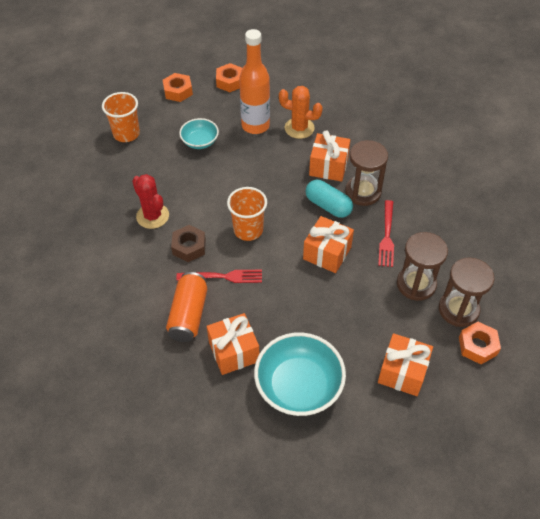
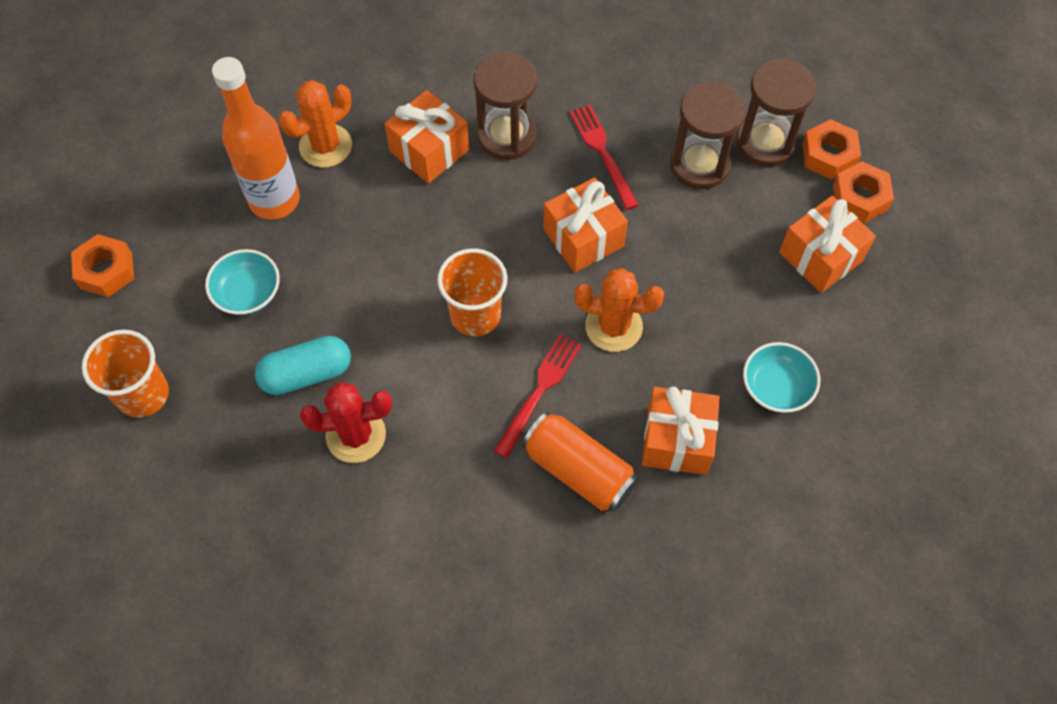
camera: 60 degrees left, 10 degrees up
brown nut [171,225,206,262] -> none
orange nut [216,63,243,92] -> orange nut moved to [833,161,894,223]
turquoise bowl [254,332,346,416] -> turquoise bowl [743,342,820,413], size x0.56
turquoise capsule [306,180,353,218] -> turquoise capsule moved to [255,336,351,395]
red fork [378,200,394,267] -> red fork turned 150 degrees counterclockwise [570,104,638,210]
none -> orange cactus [574,268,664,352]

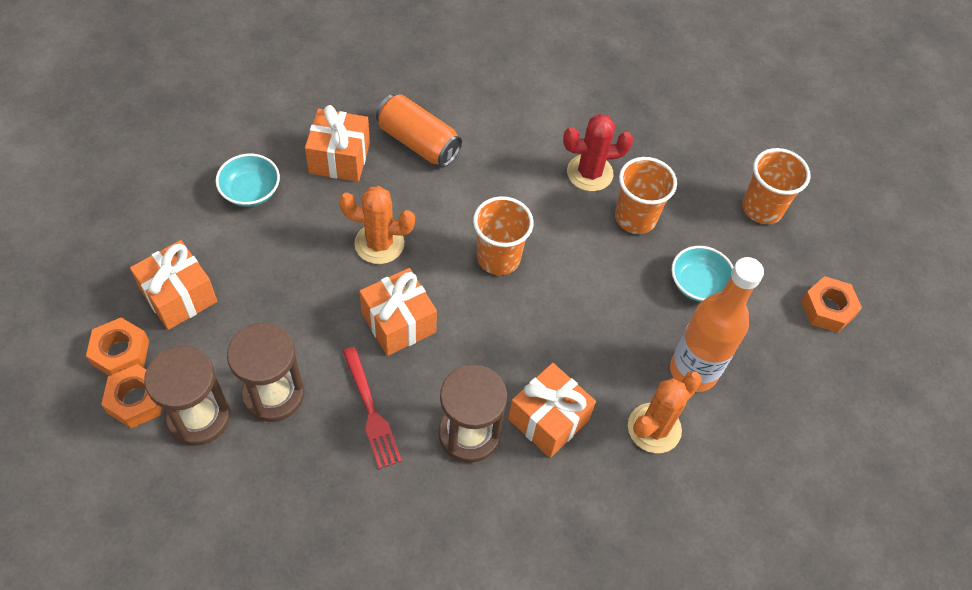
camera: 175 degrees right, 5 degrees down
turquoise capsule [255,336,351,395] -> orange cup [615,157,677,234]
red fork [494,334,582,458] -> none

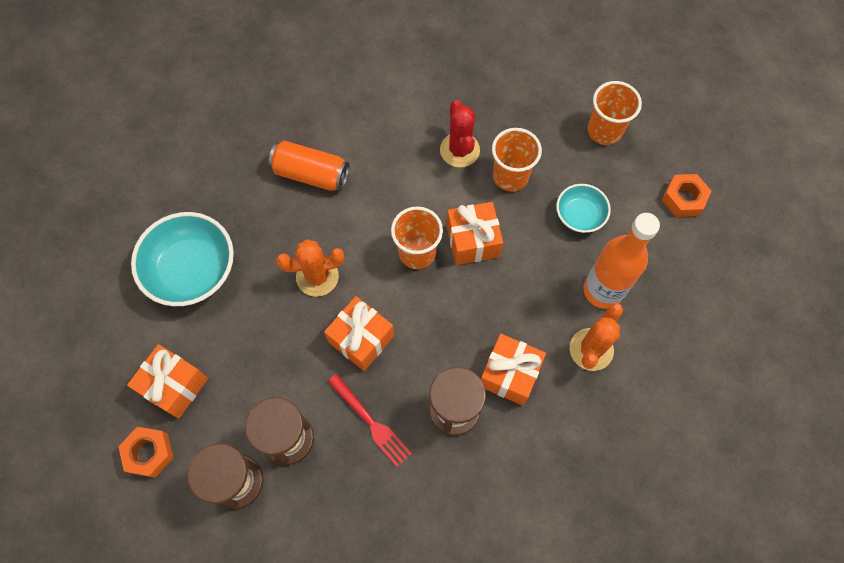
camera: 15 degrees left, 10 degrees up
orange nut [101,364,162,428] -> none
turquoise bowl [215,154,280,207] -> turquoise bowl [131,212,234,306], size x1.79
orange gift [305,105,370,182] -> orange gift moved to [446,202,503,265]
red cactus [563,114,633,191] -> red cactus turned 75 degrees counterclockwise [440,100,480,168]

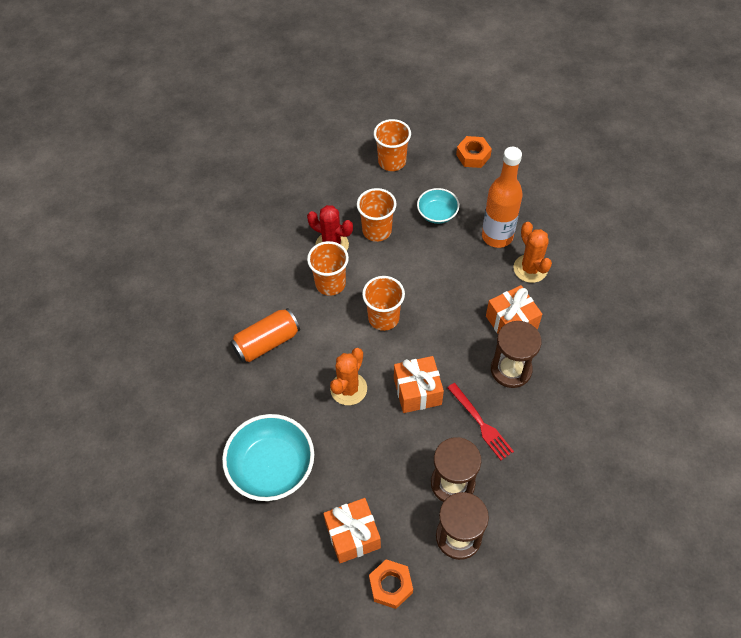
camera: 50 degrees left, 10 degrees down
red fork [328,374,412,467] -> red fork turned 60 degrees clockwise [447,383,514,460]
orange gift [446,202,503,265] -> none
none -> orange cup [307,241,349,296]

